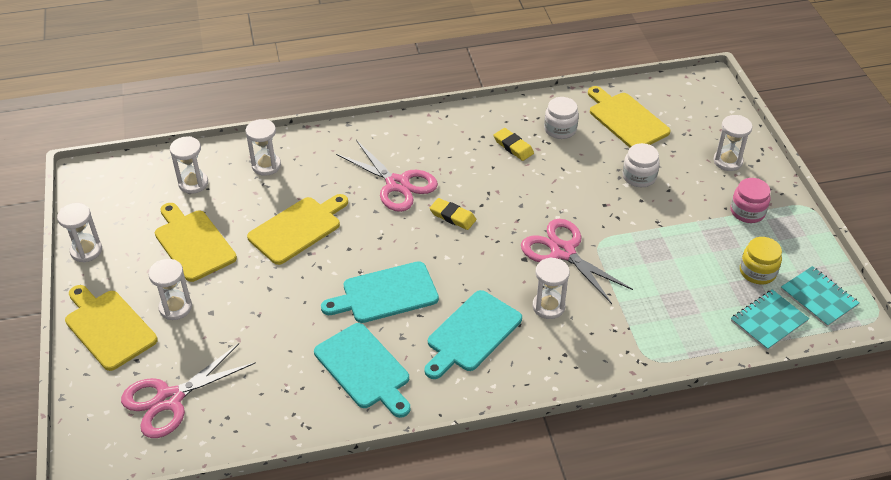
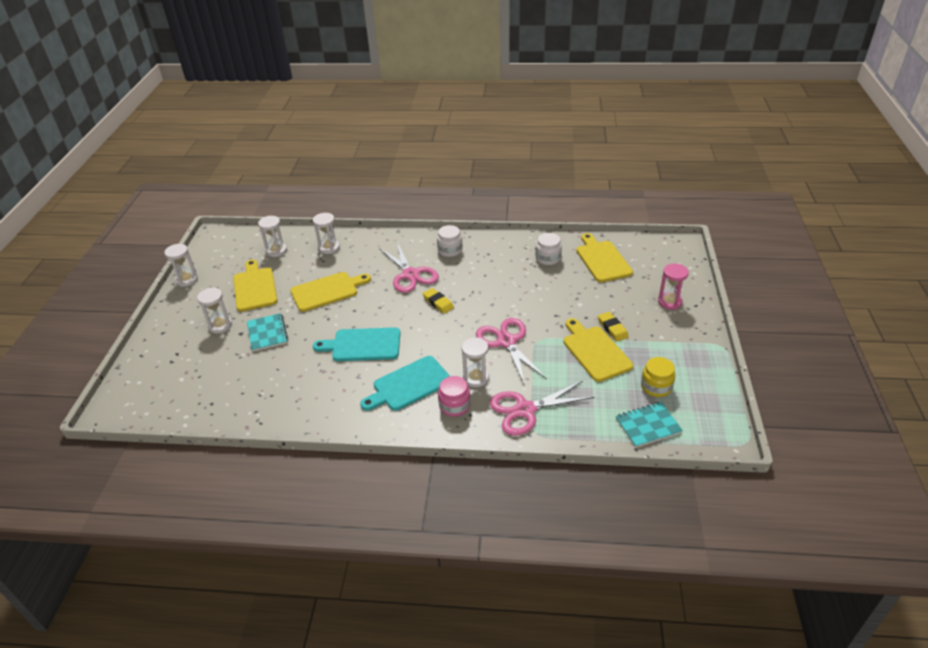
camera: 20 degrees right, 5 degrees down
yellow cutting board [65,285,158,371] -> yellow cutting board moved to [563,318,633,382]
pink scissors [121,343,256,438] -> pink scissors moved to [490,381,594,436]
turquoise cutting board [314,323,410,418] -> none
yellow eraser [494,128,534,161] -> yellow eraser moved to [598,312,629,342]
white jar [623,143,660,187] -> white jar moved to [437,225,462,257]
white hourglass [713,115,752,171] -> pink hourglass [658,263,689,310]
pink jar [731,178,771,223] -> pink jar moved to [438,376,470,417]
turquoise notebook [781,266,859,327] -> turquoise notebook moved to [247,313,288,352]

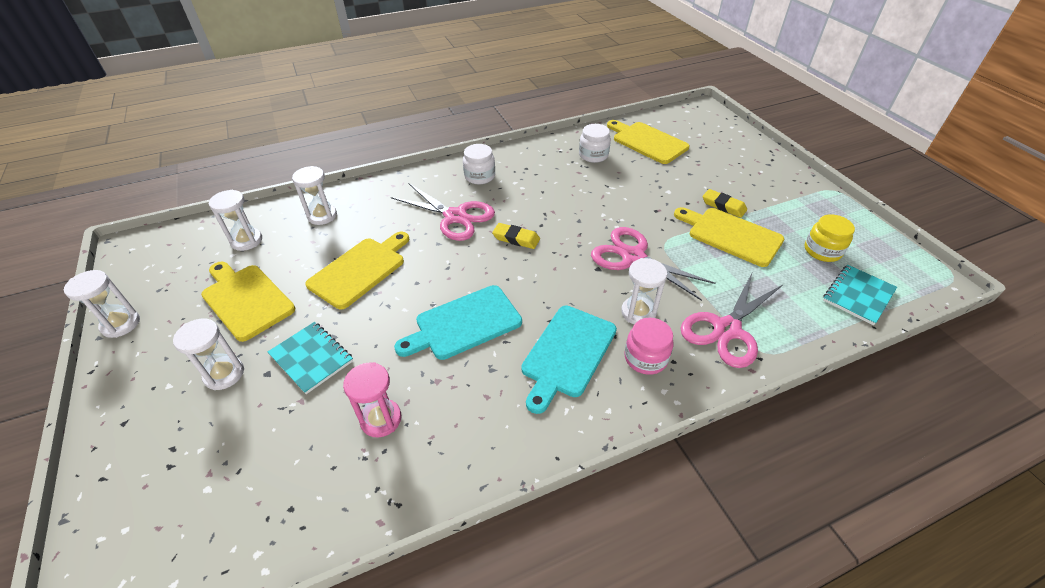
camera: 30 degrees left, 5 degrees up
pink hourglass [658,263,689,310] -> pink hourglass moved to [343,362,401,437]

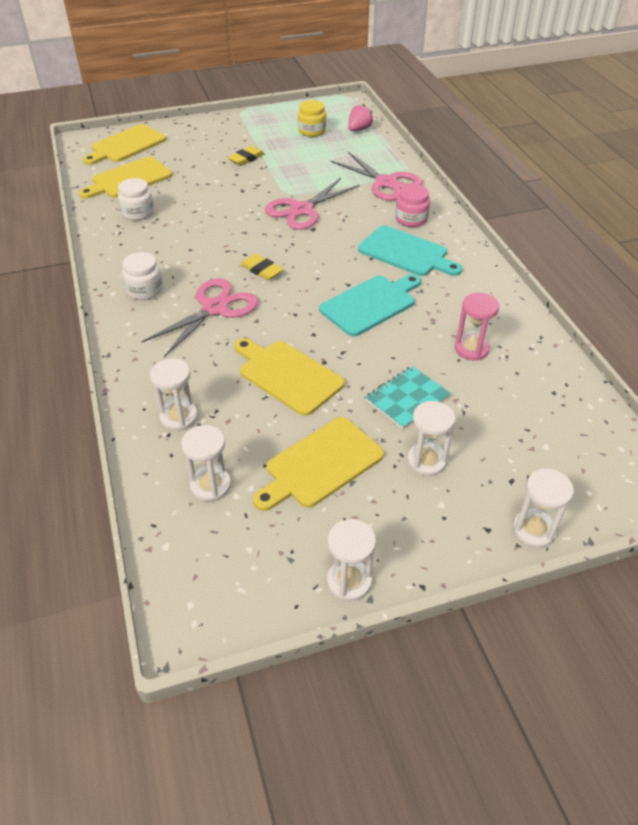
camera: 85 degrees left, 0 degrees up
turquoise cutting board [394,285,522,360] -> turquoise cutting board turned 105 degrees counterclockwise [319,274,421,336]
yellow eraser [492,223,540,249] -> yellow eraser turned 75 degrees counterclockwise [240,254,284,280]
white hourglass [621,258,667,324] -> white hourglass moved to [513,469,574,548]
yellow cutting board [674,207,784,267] -> yellow cutting board moved to [82,124,166,165]
turquoise notebook [823,265,897,325] -> pink strawberry [348,104,373,131]

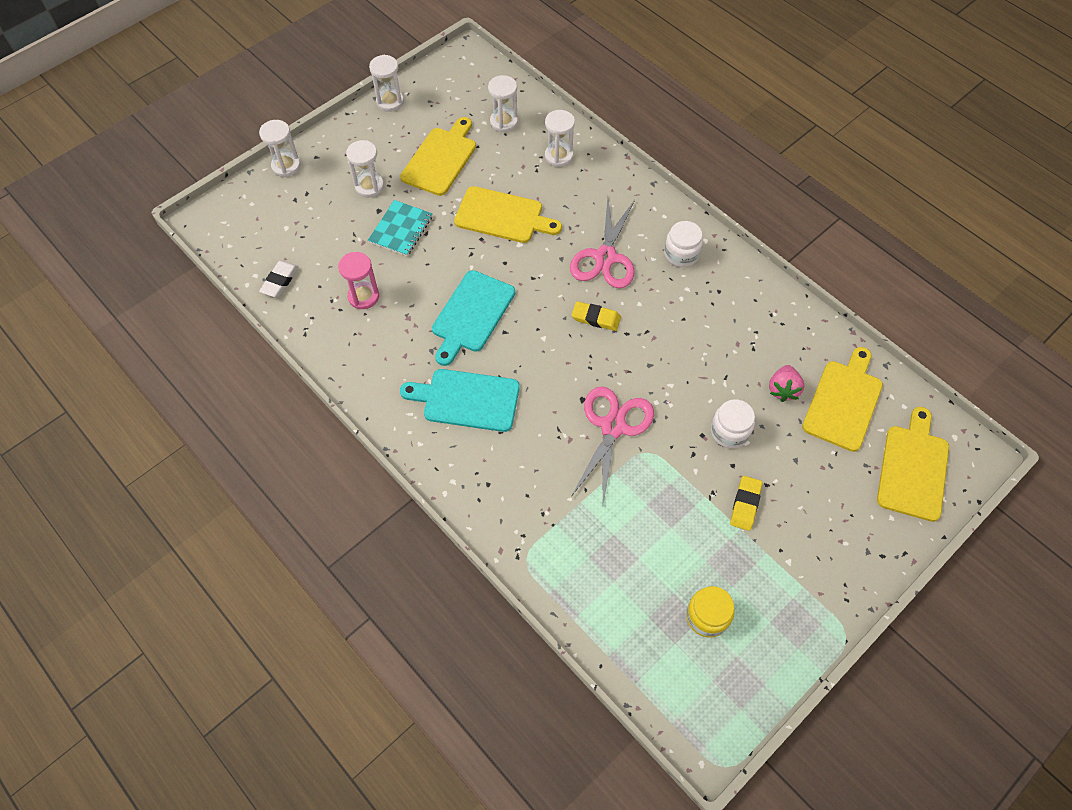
camera: 155 degrees right, 15 degrees up
white jar [118,178,154,221] -> white jar moved to [711,399,755,448]
pink scissors [331,152,422,201] -> none
pink strawberry [348,104,373,131] -> pink strawberry moved to [769,365,804,402]
pink jar [395,184,430,227] -> none
none -> white eraser [259,261,299,297]

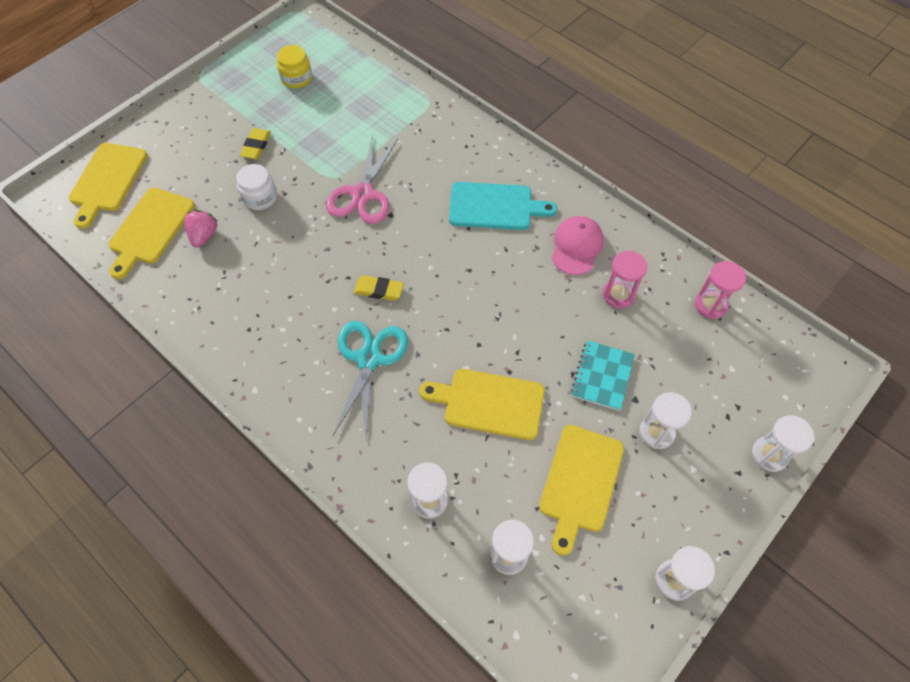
camera: 175 degrees right, 0 degrees up
white eraser [259,261,299,297] -> pink hourglass [695,261,746,319]
turquoise cutting board [432,270,515,366] -> none
pink scissors [570,198,635,288] -> turquoise scissors [333,321,408,439]
white jar [664,221,703,267] -> none
none -> pink cap [551,216,604,275]

